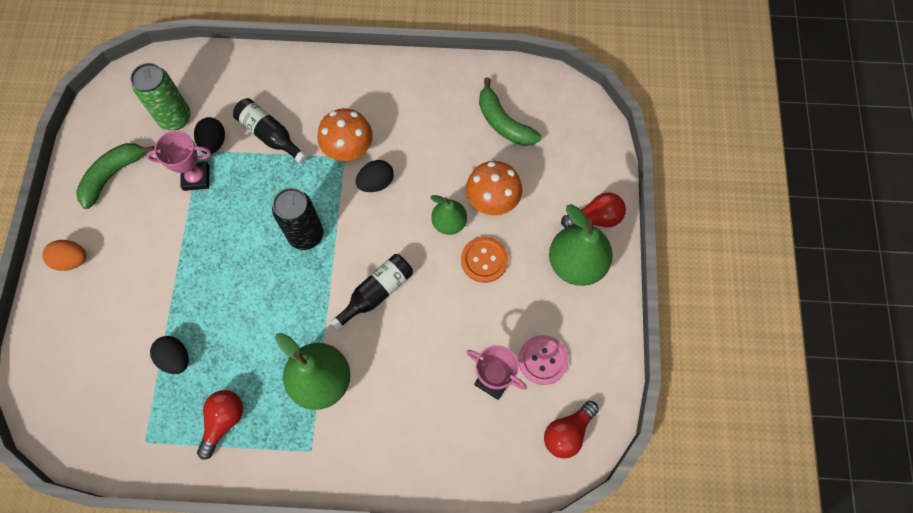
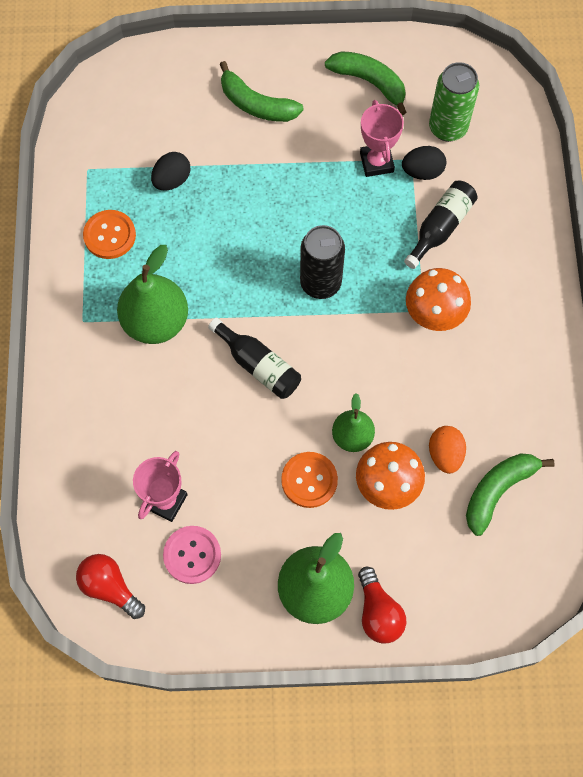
camera: 85 degrees right, 0 degrees up
orange egg [42,240,86,271] -> orange egg moved to [429,426,466,474]
red light bulb [197,390,243,460] -> orange button [83,210,136,259]
black egg [356,160,394,192] -> none
none -> green banana [220,61,304,122]

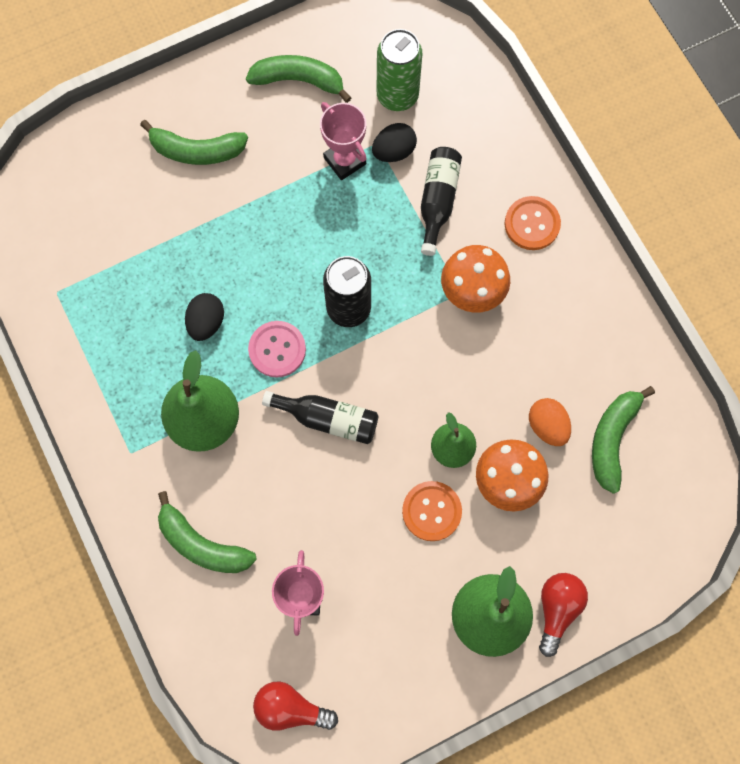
camera: 25 degrees left, 5 degrees up
orange button [83,210,136,259] -> orange button moved to [504,196,561,250]
black egg [151,152,190,191] -> black egg moved to [185,293,224,341]
pink button [163,526,221,584] -> pink button moved to [248,321,306,378]
red light bulb [358,567,406,644] -> red light bulb turned 120 degrees counterclockwise [539,573,588,657]
none -> green banana [158,491,257,573]

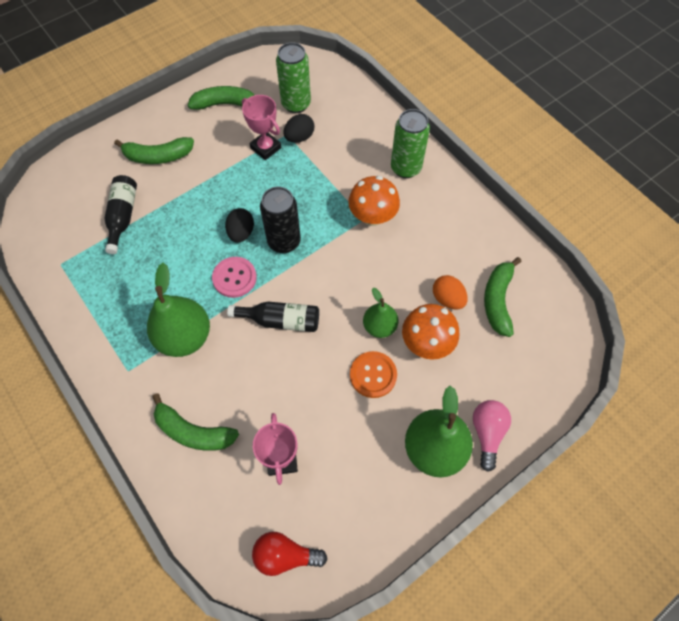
camera: 10 degrees left, 10 degrees down
black egg [185,293,224,341] -> black egg moved to [225,208,254,243]
black bottle [421,147,462,256] -> black bottle moved to [104,175,137,254]
orange button [504,196,561,250] -> green can [391,109,430,178]
red light bulb [539,573,588,657] -> pink light bulb [473,400,511,472]

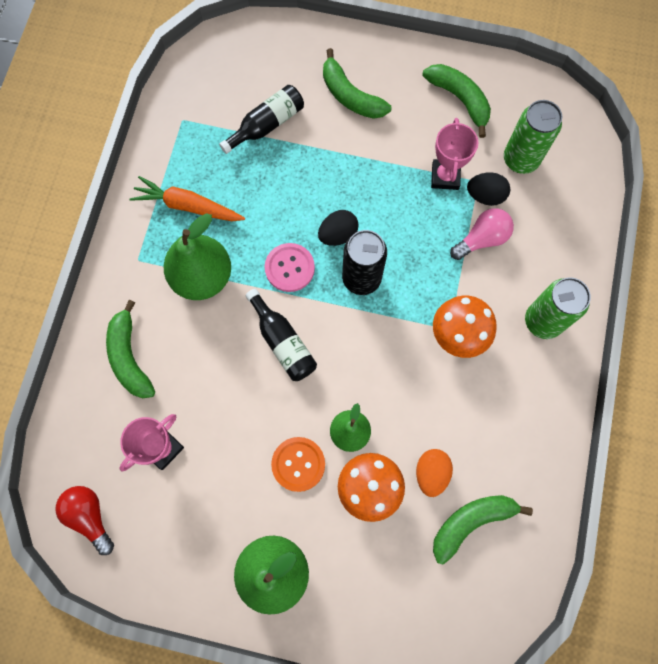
camera: 50 degrees right, 10 degrees up
pink light bulb [473,400,511,472] -> pink light bulb moved to [450,208,514,260]
none -> orange carrot [130,176,245,221]

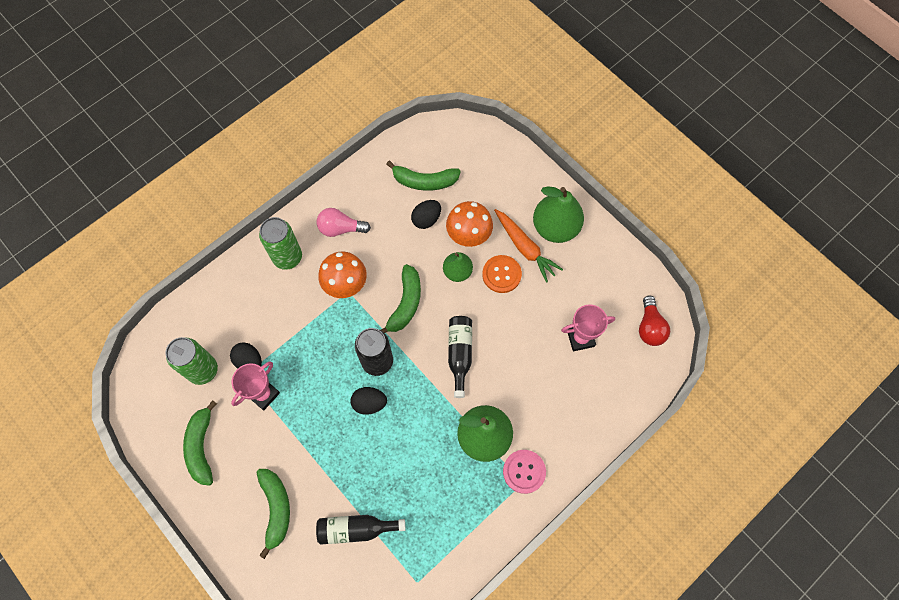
camera: 145 degrees left, 5 degrees down
green banana [106,300,155,398] -> green banana moved to [381,264,421,333]
orange carrot [130,176,245,221] -> orange carrot moved to [494,209,563,283]
pink button [265,243,315,292] -> pink button moved to [503,450,546,494]
orange egg [416,449,453,497] -> black egg [411,200,441,229]
pink light bulb [450,208,514,260] -> pink light bulb moved to [317,208,371,237]

